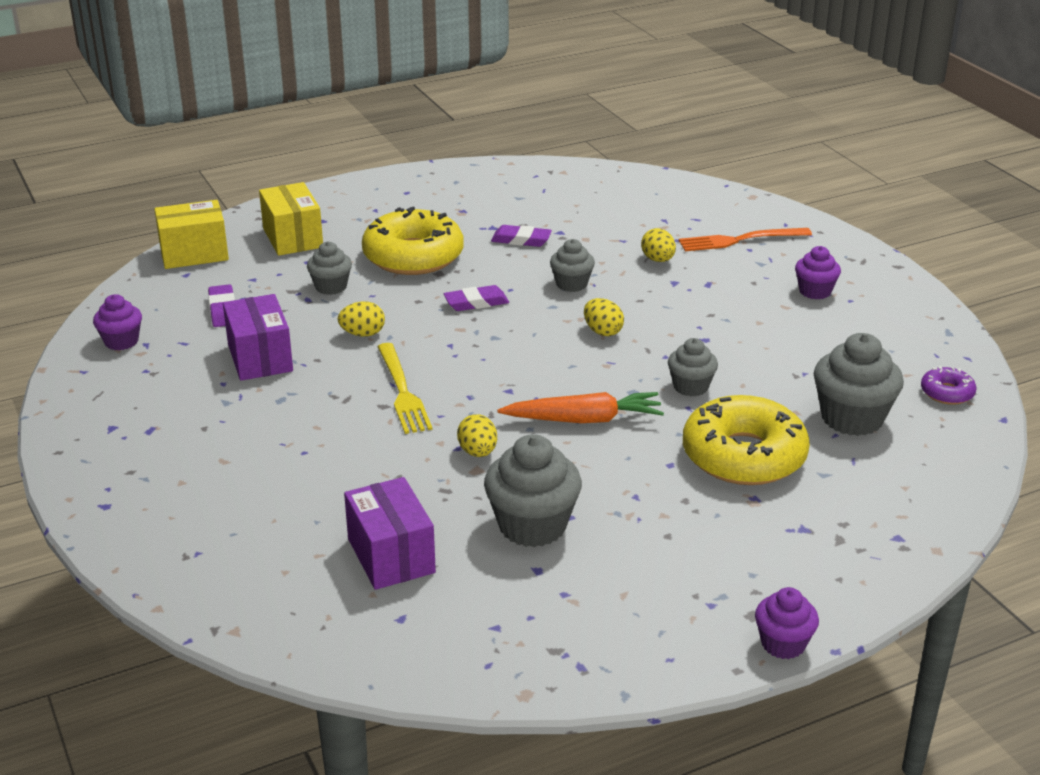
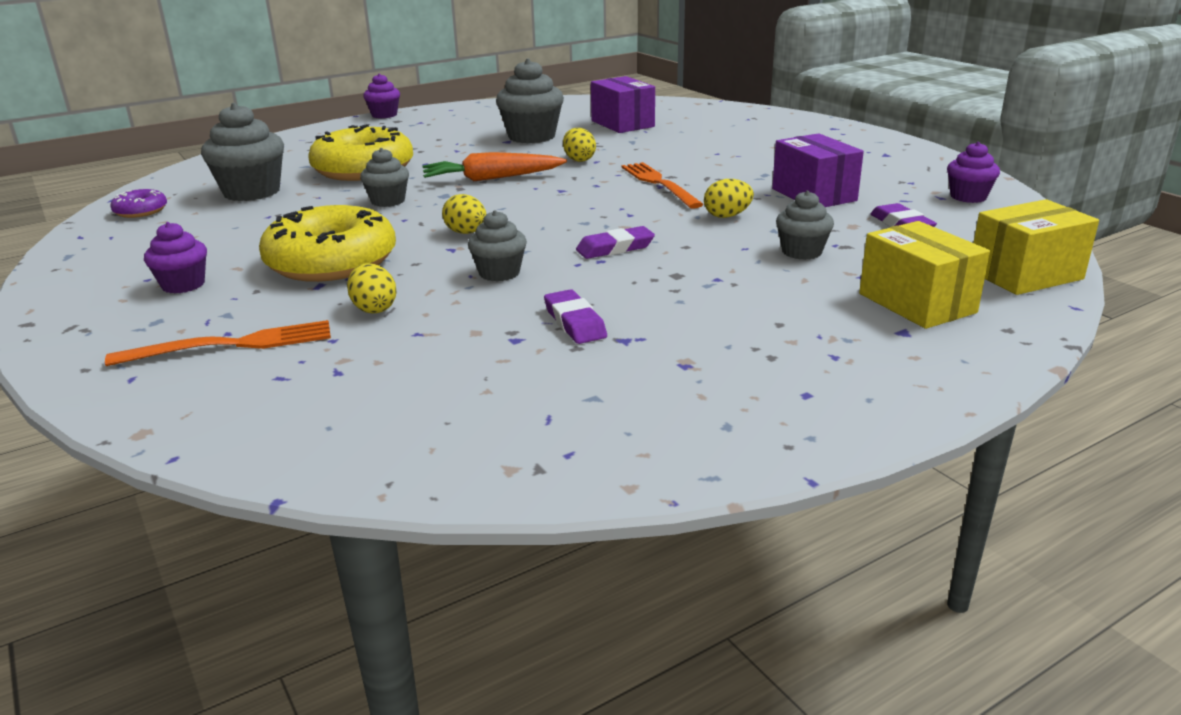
camera: 175 degrees right, 5 degrees down
yellow donut [362,206,464,275] -> yellow donut moved to [259,205,396,282]
yellow fork [377,343,432,434] -> orange fork [621,162,704,209]
purple eraser [491,225,552,247] -> purple eraser turned 60 degrees clockwise [544,289,607,344]

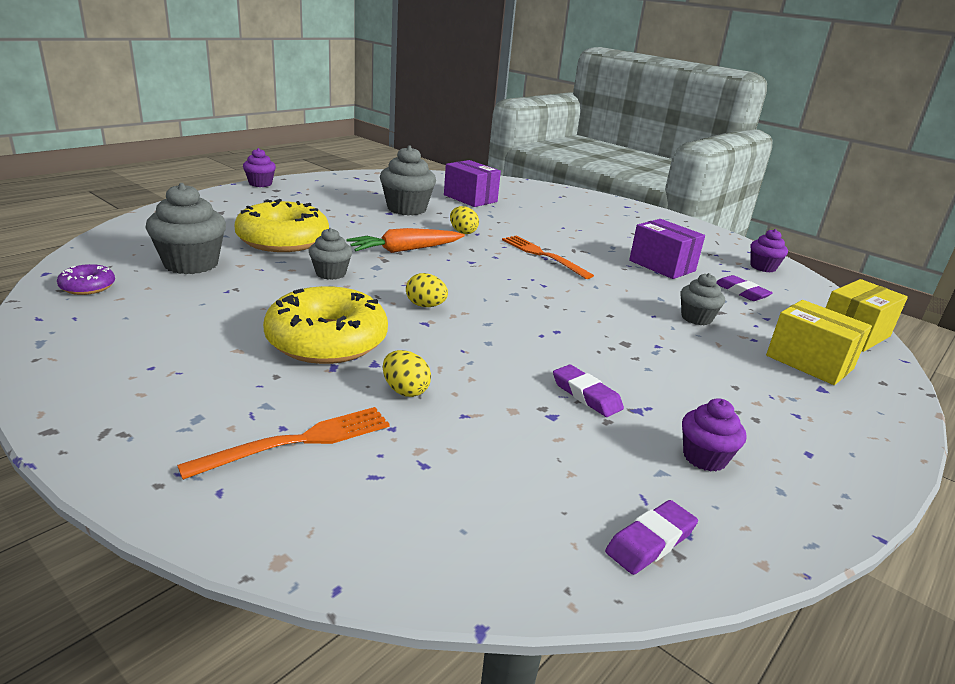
camera: 20 degrees left, 0 degrees up
purple cupcake [144,222,207,293] -> purple cupcake moved to [682,398,746,471]
grey cupcake [468,210,527,281] -> none
purple eraser [576,226,655,259] -> purple eraser moved to [605,500,698,575]
yellow egg [704,179,754,218] -> none

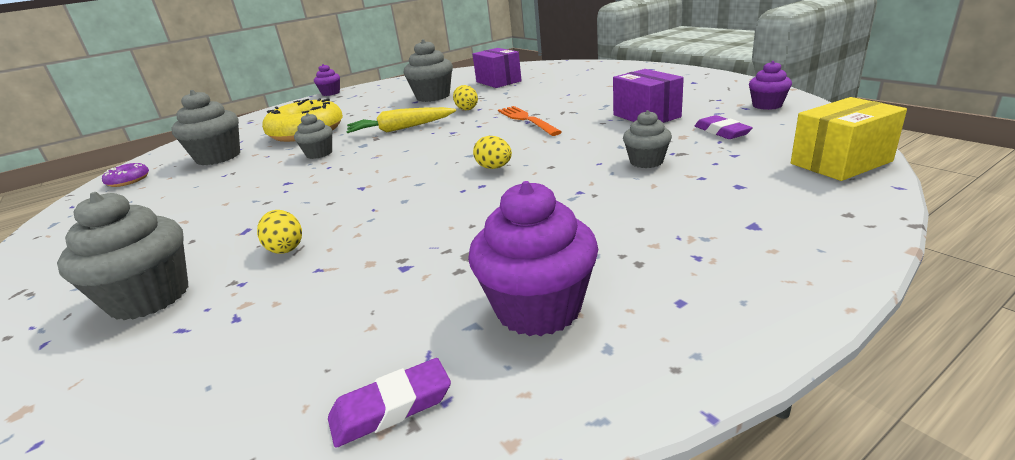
camera: 20 degrees right, 0 degrees up
orange fork [177,407,390,480] -> grey cupcake [57,192,189,320]
yellow donut [263,286,388,364] -> none
orange carrot [346,228,465,253] -> yellow carrot [346,107,456,133]
yellow egg [406,273,448,307] -> yellow egg moved to [473,136,512,169]
purple eraser [553,364,624,417] -> none
purple cupcake [682,398,746,471] -> purple cupcake [468,181,598,336], size x1.69
yellow box [766,300,872,385] -> none

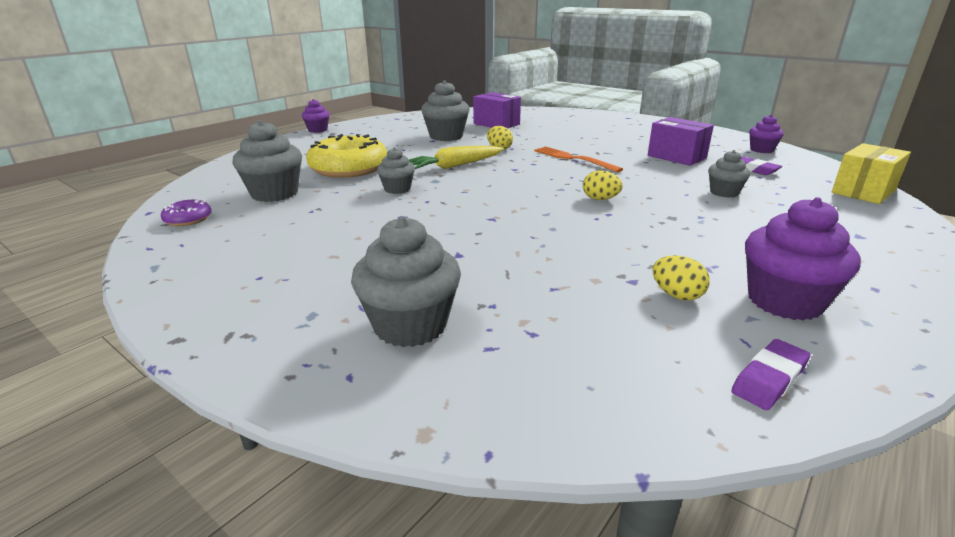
camera: 20 degrees left, 0 degrees up
yellow egg [257,210,302,254] -> yellow egg moved to [653,255,710,300]

